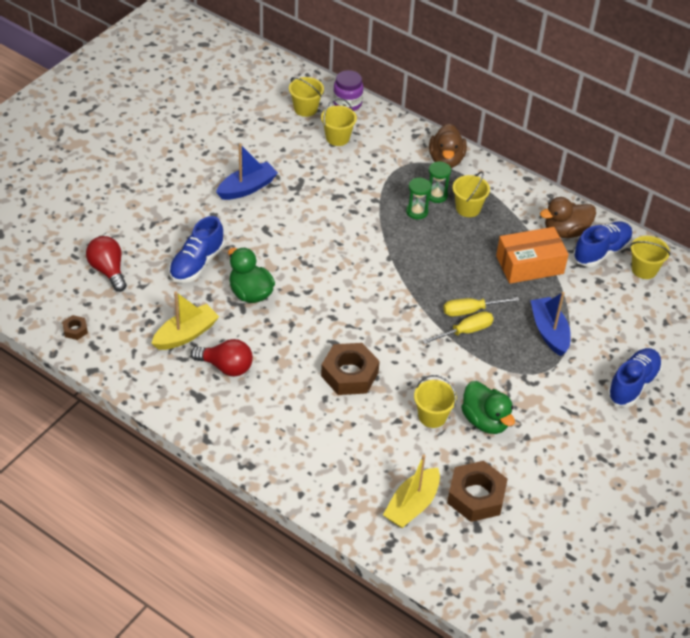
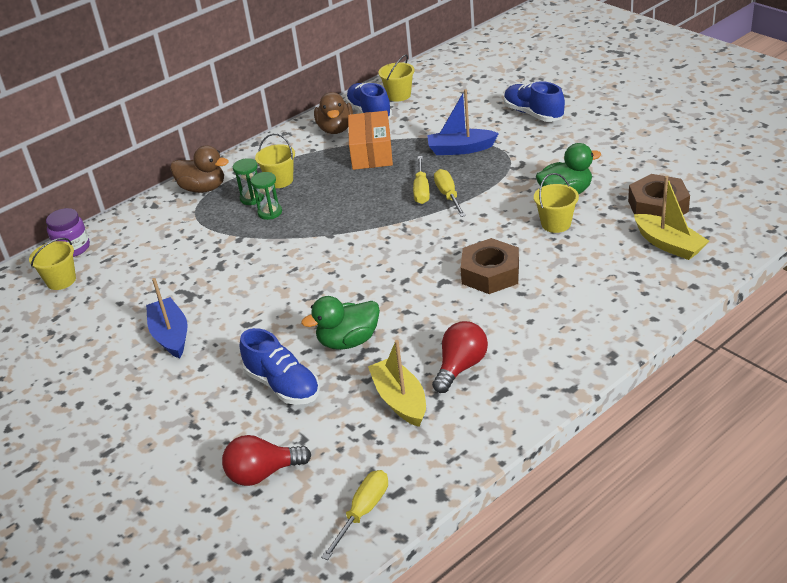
camera: 70 degrees left, 10 degrees down
brown nut [62,315,88,340] -> yellow screwdriver [321,470,388,560]
yellow bucket [321,98,357,146] -> none

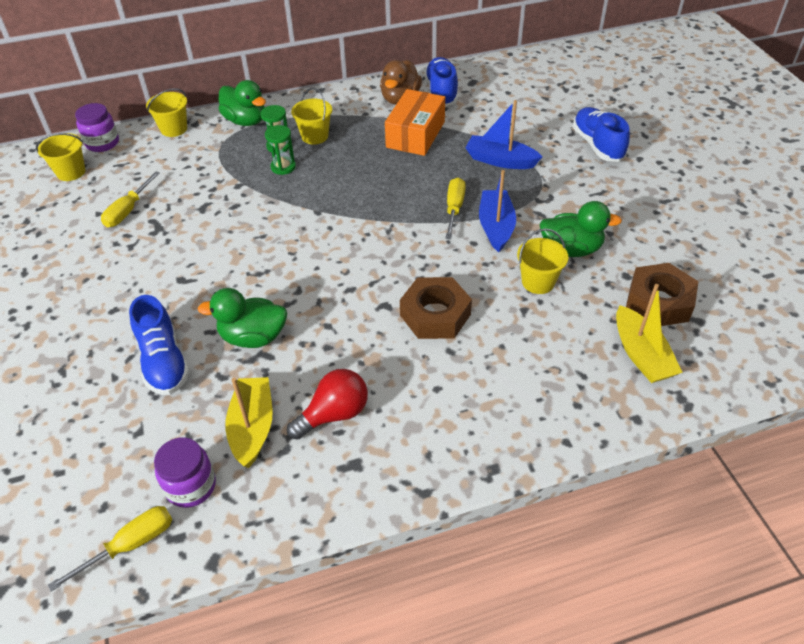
camera: 20 degrees right, 10 degrees up
blue boat [146,278,187,358] -> blue boat moved to [479,170,516,252]
brown duck [170,145,229,193] -> green duck [218,80,266,126]
red light bulb [222,435,311,486] -> none
yellow bucket [378,55,415,102] -> yellow bucket moved to [146,88,187,137]
yellow screwdriver [413,156,430,204] -> yellow screwdriver moved to [101,171,160,228]
none -> purple jar [154,437,216,508]

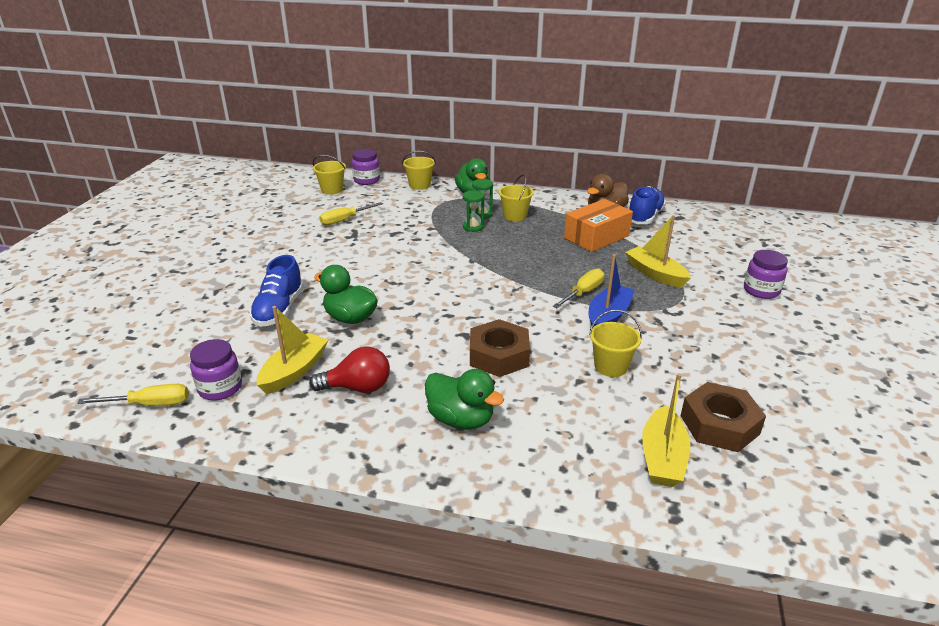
camera: 30 degrees right, 15 degrees down
blue boat [465,100,542,169] -> yellow boat [625,215,691,288]
green duck [540,201,622,257] -> green duck moved to [425,369,504,429]
blue shoe [573,107,630,162] -> purple jar [744,250,788,299]

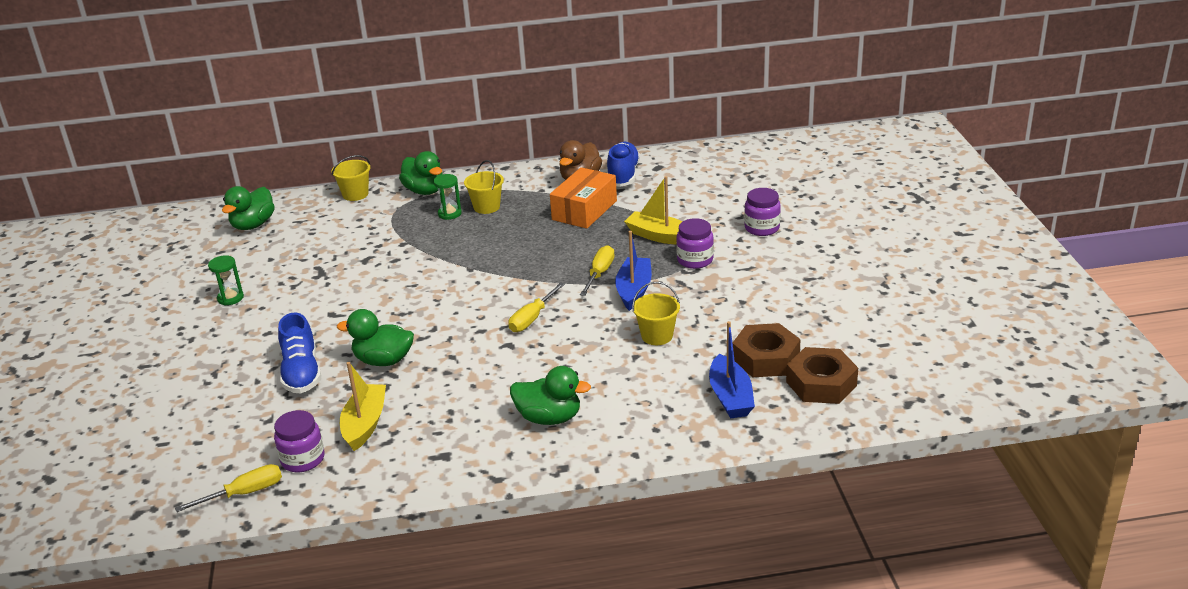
camera: 20 degrees left, 0 degrees up
red light bulb [309,346,390,393] -> none
yellow bucket [313,155,346,195] -> green duck [222,186,275,230]
yellow screwdriver [319,202,383,225] -> yellow screwdriver moved to [509,282,565,332]
purple jar [352,149,380,185] -> purple jar moved to [676,218,714,269]
green hourglass [463,190,485,232] -> green hourglass moved to [208,255,244,305]
brown nut [470,319,530,377] -> brown nut moved to [786,347,858,404]
yellow boat [642,373,690,487] -> blue boat [709,321,755,418]

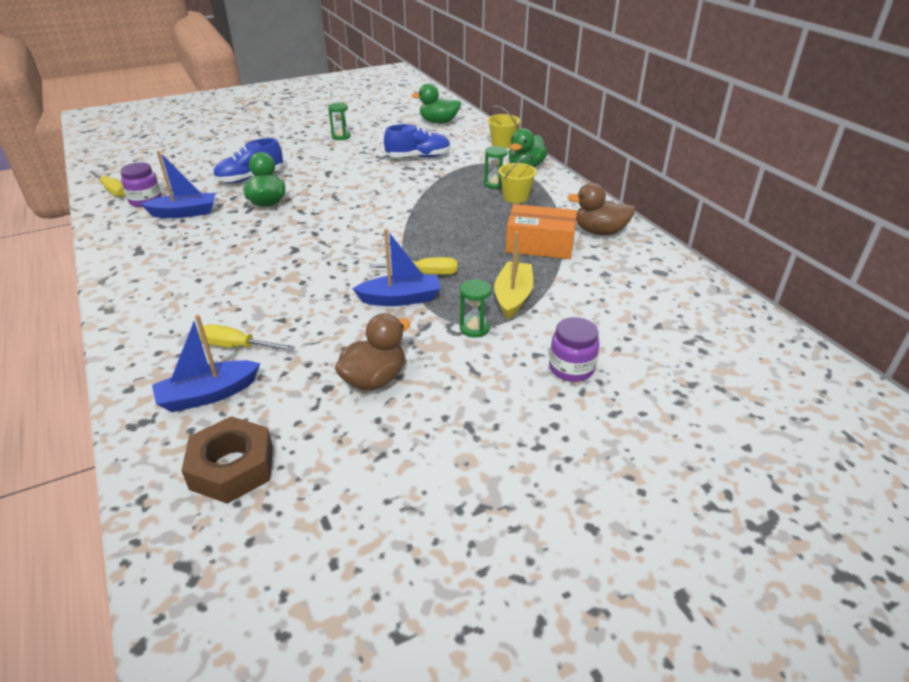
camera: 70 degrees right, 5 degrees up
yellow boat [340,362,386,451] -> blue boat [141,151,215,218]
yellow screwdriver [509,282,565,332] -> yellow screwdriver moved to [198,324,295,351]
green duck [510,366,591,425] -> none
blue shoe [607,142,640,187] -> blue shoe moved to [384,124,451,158]
yellow bucket [632,282,680,345] -> none
purple jar [676,218,714,269] -> green hourglass [460,279,491,338]
brown nut [733,323,801,377] -> none
none -> brown duck [335,313,410,391]

